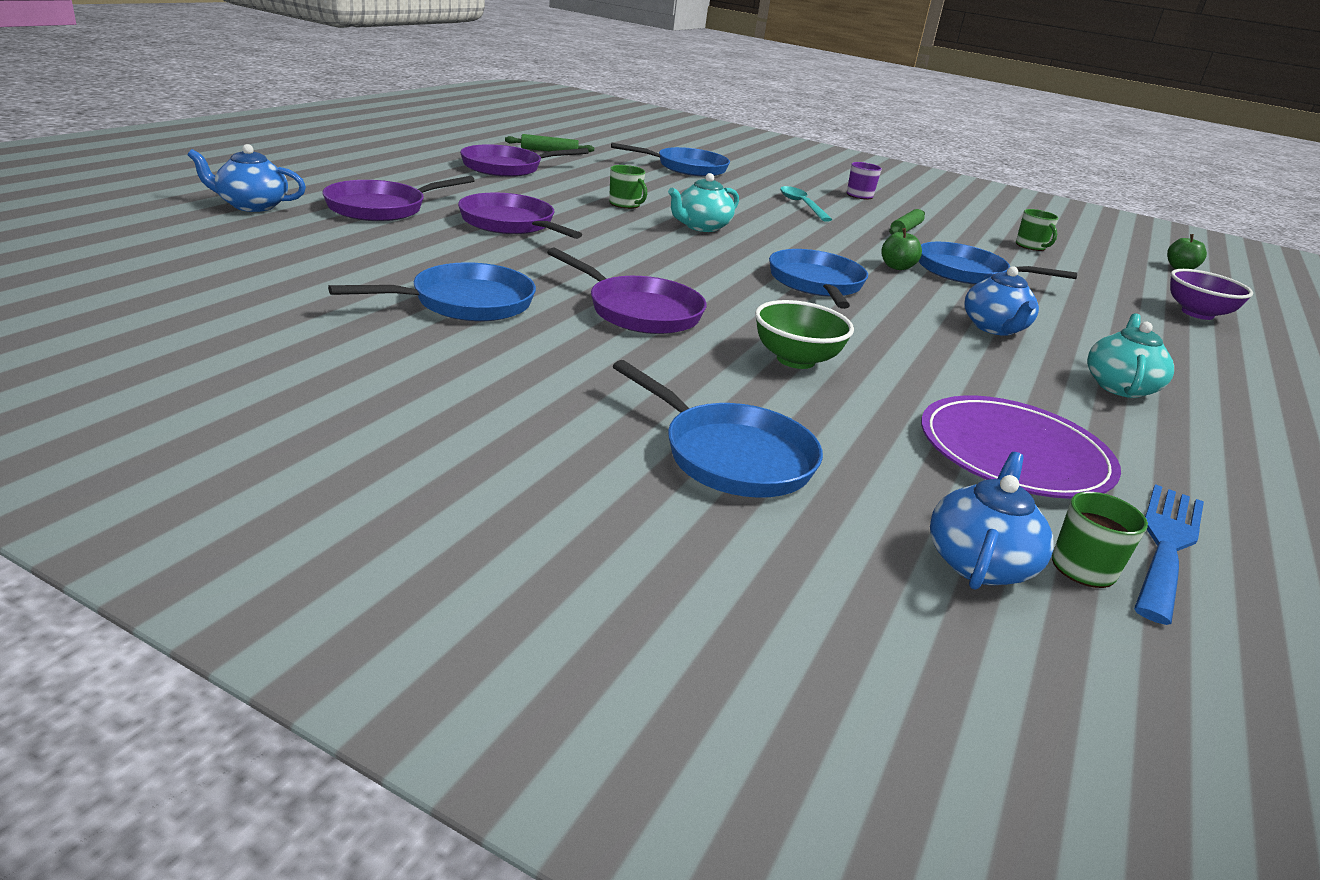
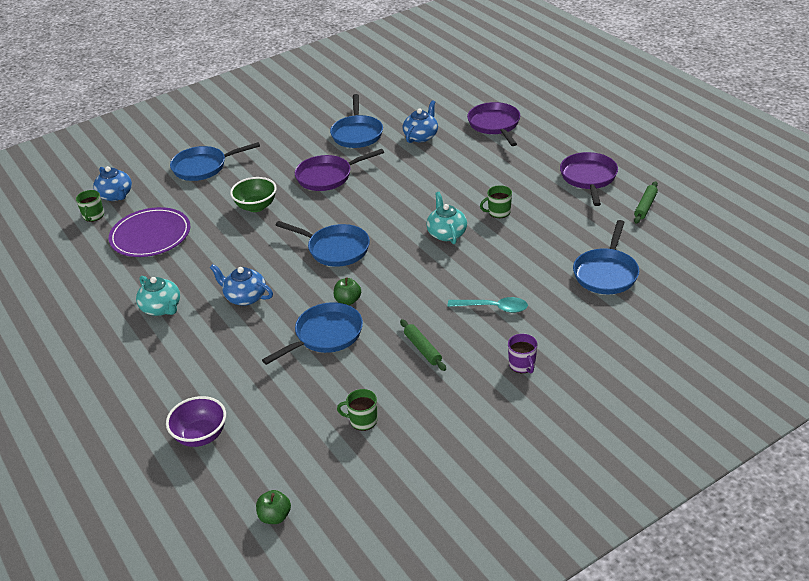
camera: 125 degrees right, 10 degrees up
blue teapot [187,144,306,212] -> blue teapot moved to [402,100,438,143]
purple pan [458,193,582,239] -> none
blue fork [1134,484,1204,625] -> none

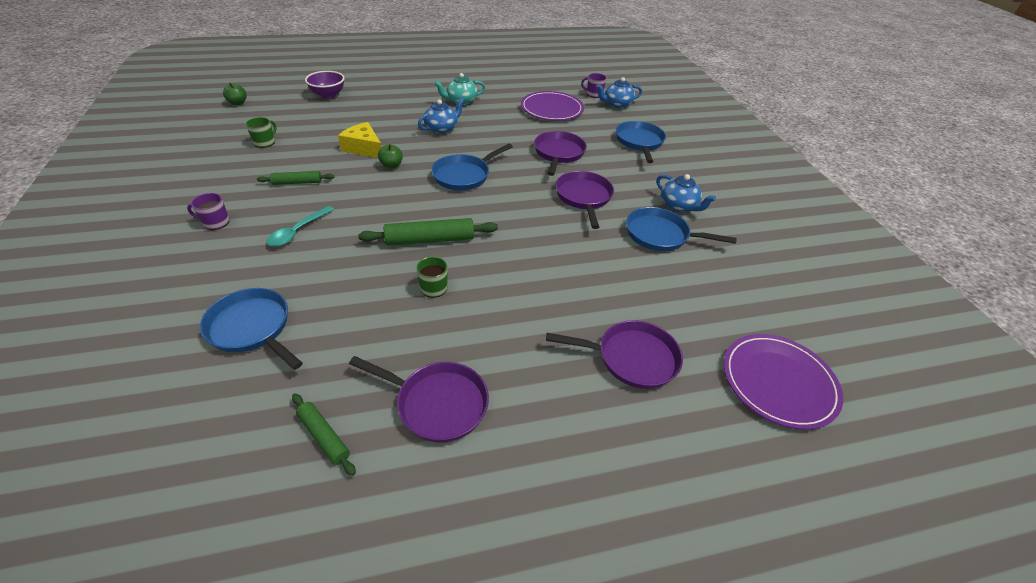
camera: 105 degrees right, 5 degrees up
green mug [76,190,104,222] -> purple mug [581,73,607,98]
green bowl [230,177,277,212] -> purple pan [534,131,587,176]
blue pan [262,302,363,365] -> yellow cheese [338,122,382,158]
blue teapot [402,100,438,143] -> blue teapot moved to [656,174,716,212]
turquoise teapot [426,192,467,244] -> green rolling pin [358,218,498,246]
none -> purple plate [724,334,843,430]

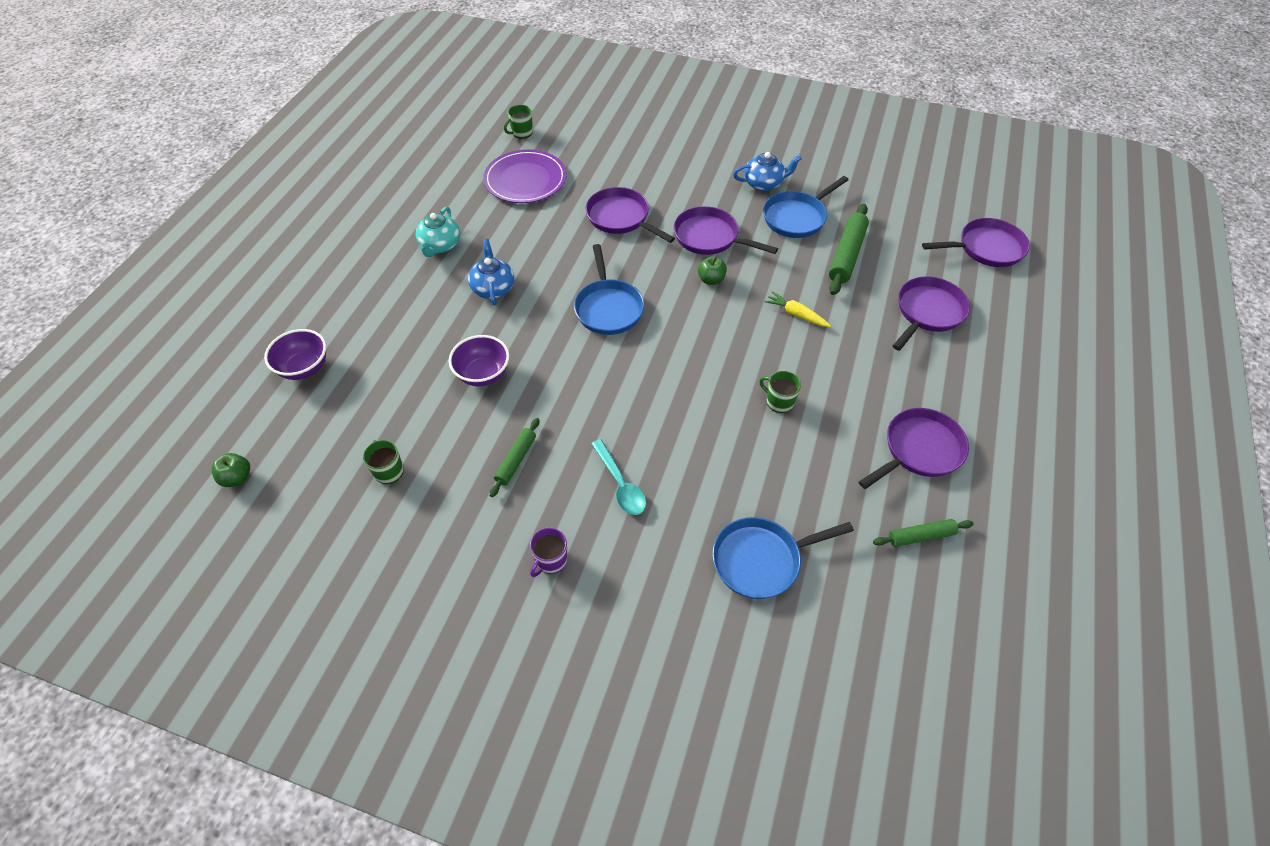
camera: 55 degrees left, 10 degrees up
yellow cheese [338,122,382,158] -> purple bowl [449,335,509,386]
green rolling pin [358,218,498,246] -> green rolling pin moved to [829,204,869,295]
green apple [378,144,403,169] -> green apple moved to [698,256,727,285]
purple mug [581,73,607,98] -> green mug [504,105,533,138]
blue teapot [596,77,642,108] -> none
blue pan [616,121,666,163] -> none
purple plate [724,334,843,430] -> purple pan [922,218,1030,267]
none -> yellow carrot [764,291,831,327]

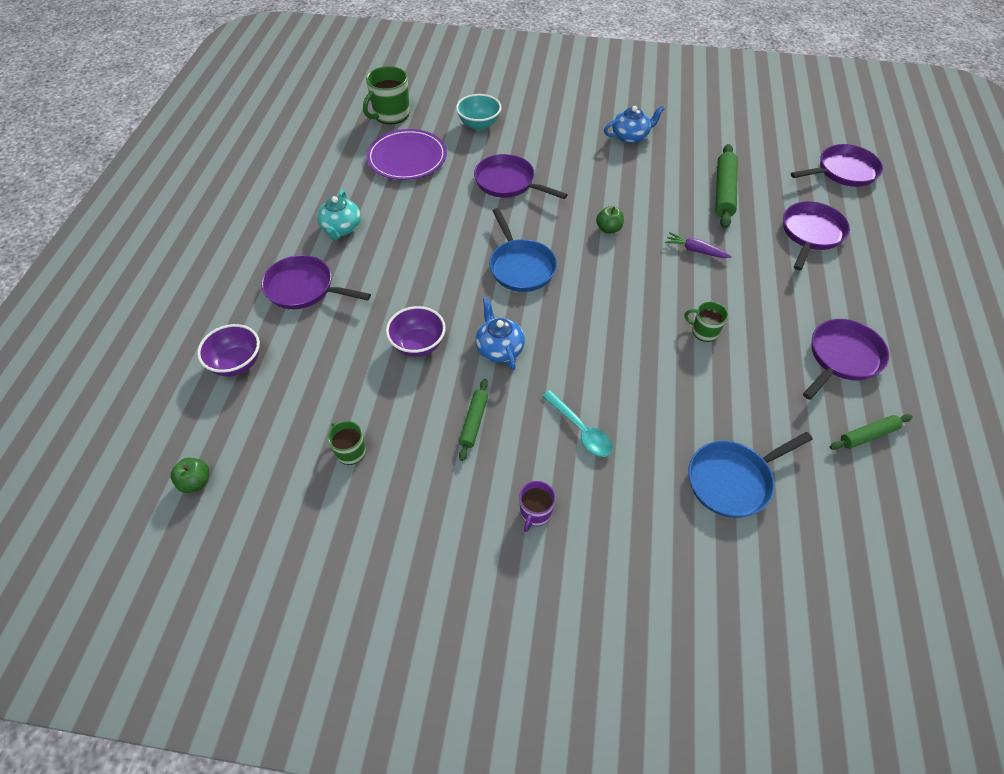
camera: 10 degrees left, 0 degrees up
blue teapot [468,239,514,305] -> blue teapot moved to [475,298,525,370]
green mug [504,105,533,138] -> green mug [363,66,410,124], size x1.75
purple pan [674,206,778,255] -> purple pan moved to [261,255,371,309]
blue pan [763,176,849,238] -> none
yellow carrot [764,291,831,327] -> purple carrot [665,232,732,258]
none -> turquoise bowl [456,94,501,130]

